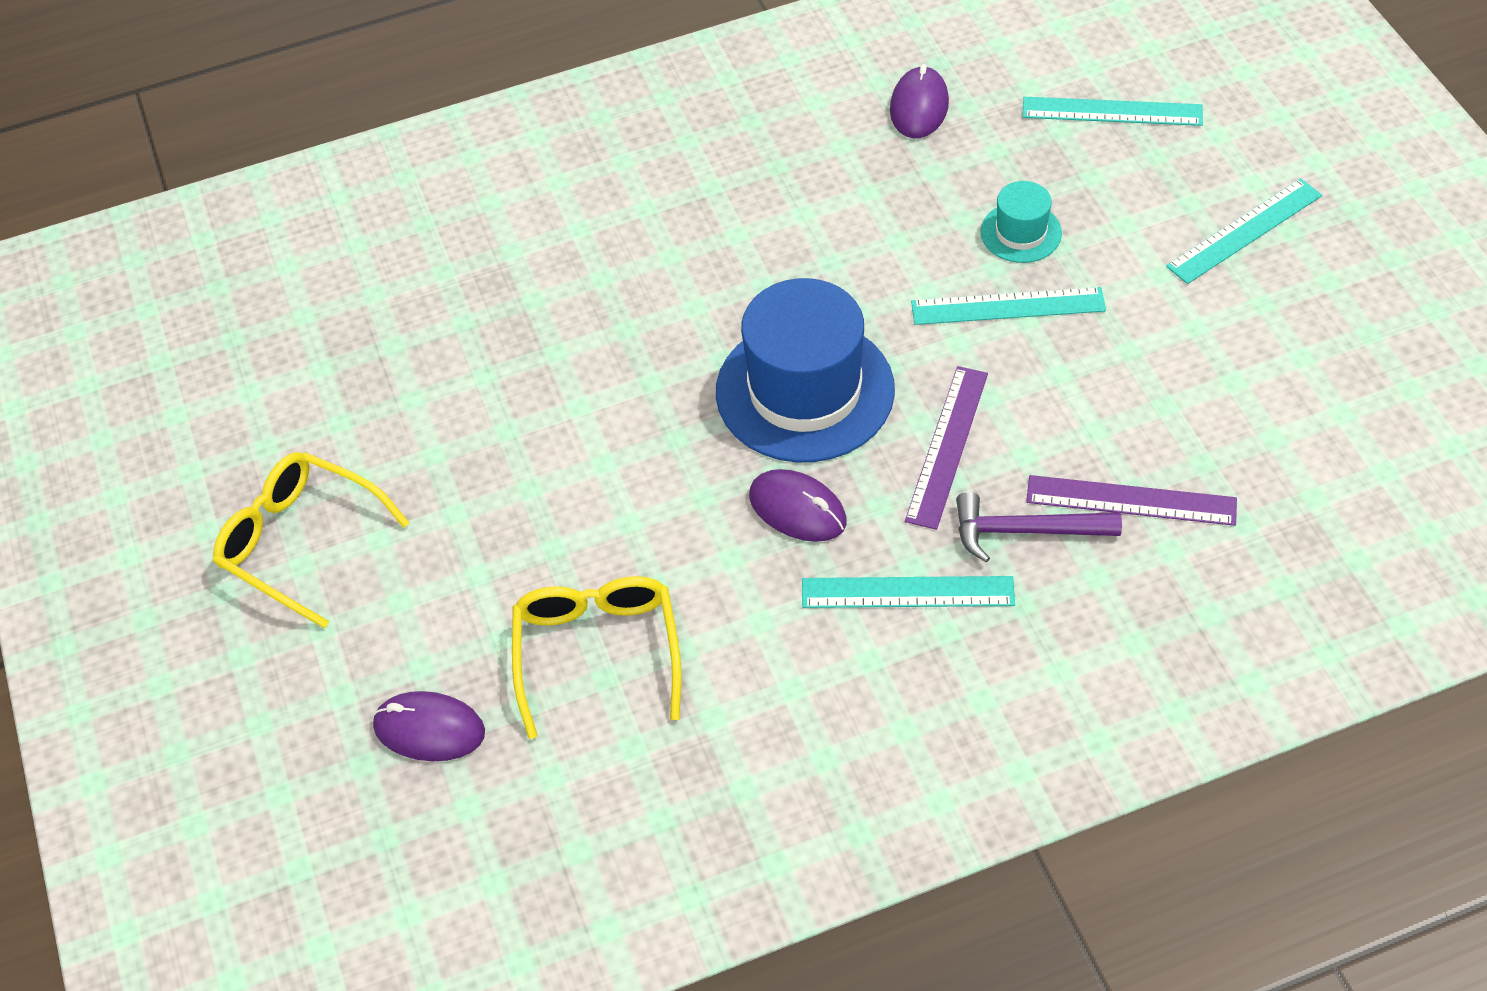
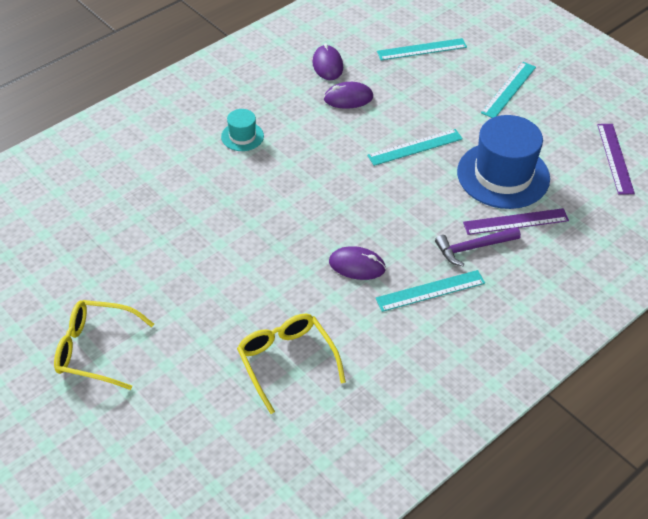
camera: 25 degrees left, 5 degrees down
purple mouse [373,691,485,761] -> purple mouse moved to [324,82,373,109]
blue hat [716,278,895,462] -> blue hat moved to [457,115,550,209]
purple ruler [905,366,988,530] -> purple ruler moved to [597,124,635,195]
turquoise hat [981,181,1062,263] -> turquoise hat moved to [221,109,264,151]

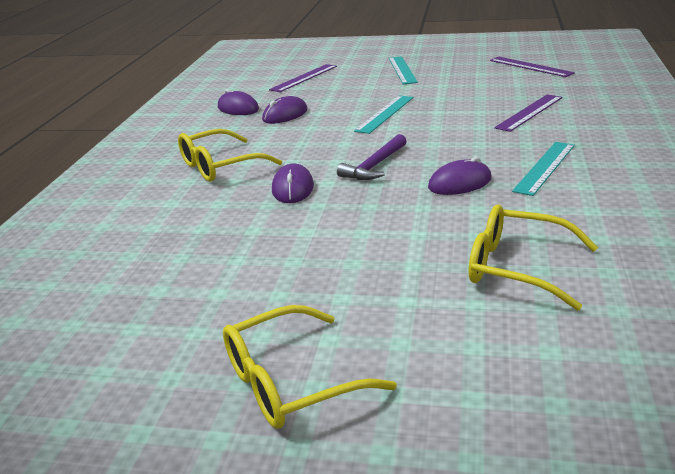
camera: 35 degrees left, 20 degrees down
turquoise hat [221,109,264,151] -> yellow glasses [178,129,282,182]
turquoise ruler [377,38,467,60] -> purple ruler [269,64,337,92]
purple hammer [435,227,521,266] -> purple hammer moved to [337,134,407,180]
blue hat [457,115,550,209] -> none
none -> purple mouse [272,163,314,203]

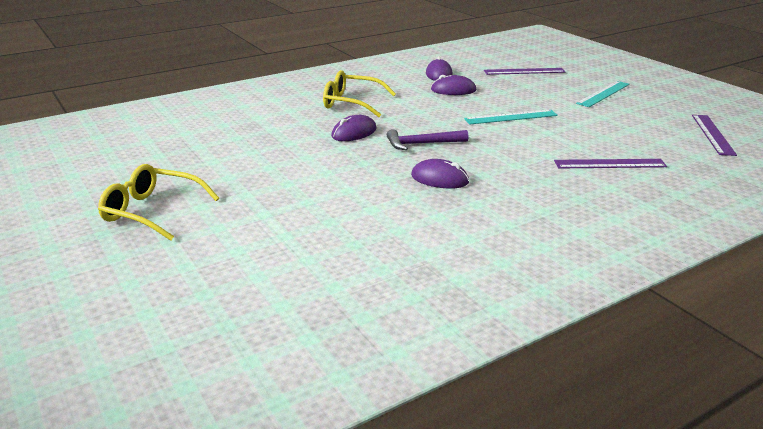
camera: 45 degrees right, 0 degrees up
yellow glasses [469,205,598,311] -> none
turquoise ruler [512,142,575,196] -> none

